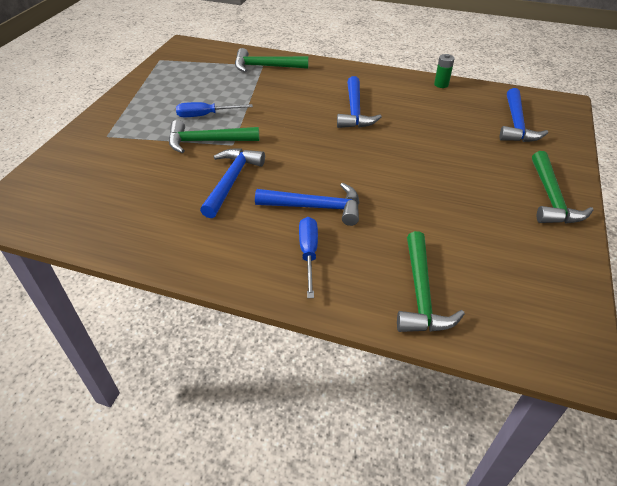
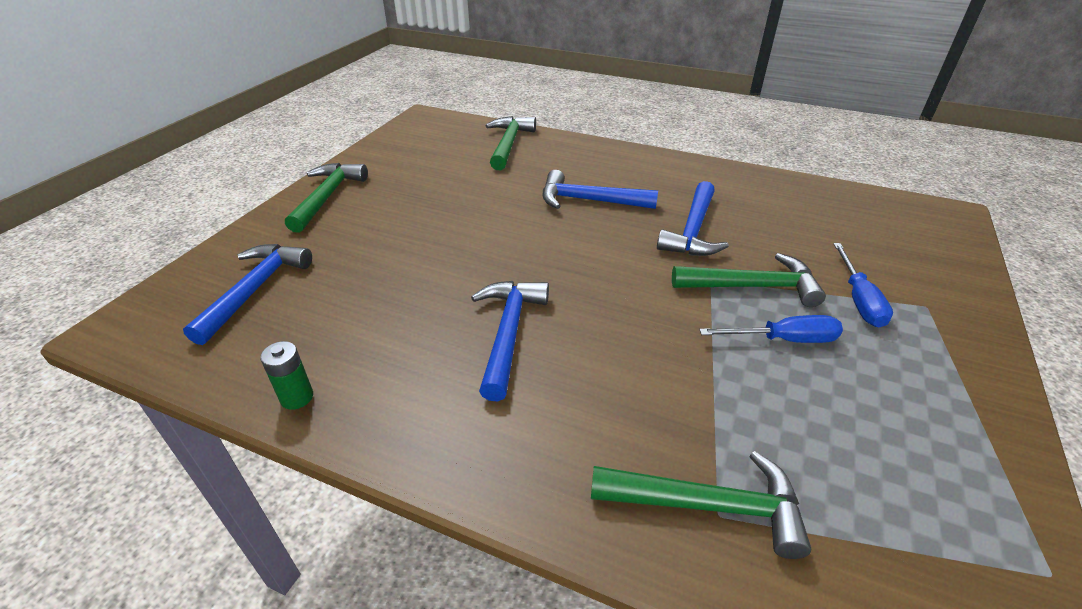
camera: 175 degrees left, 5 degrees down
blue screwdriver [299,217,318,298] -> blue screwdriver moved to [833,243,893,327]

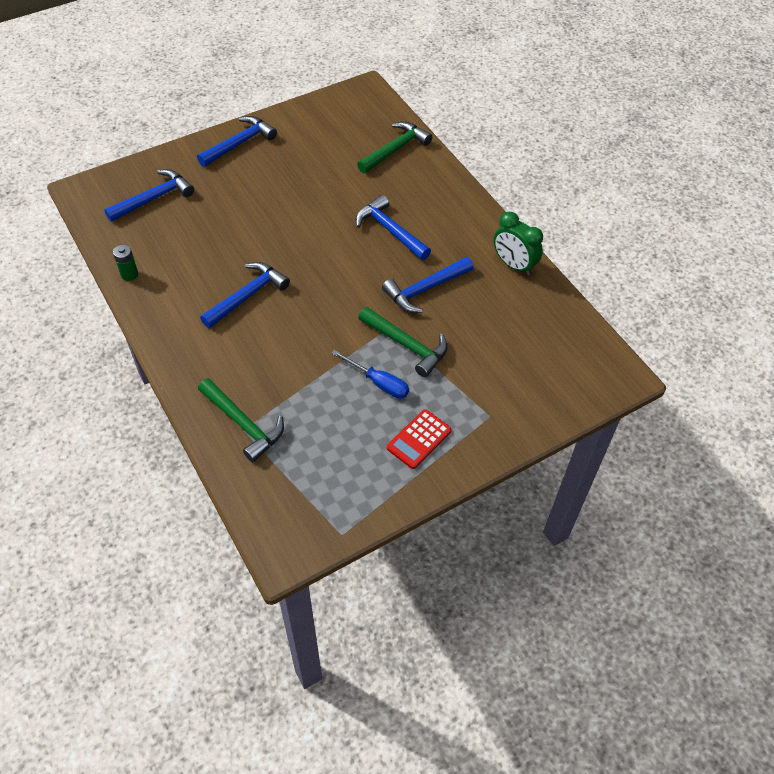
camera: 35 degrees right, 15 degrees up
green hammer [285,163,368,233] -> blue hammer [197,116,277,167]
blue screwdriver [833,243,893,327] -> none
none -> red calculator [387,409,452,469]
none -> green clock [494,212,543,276]

